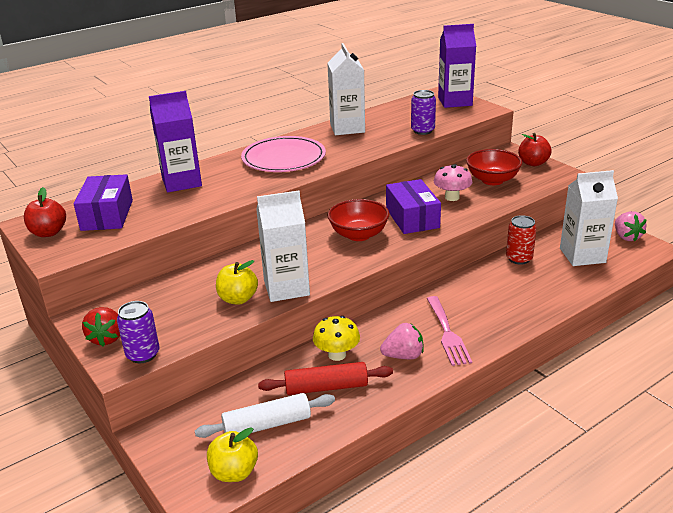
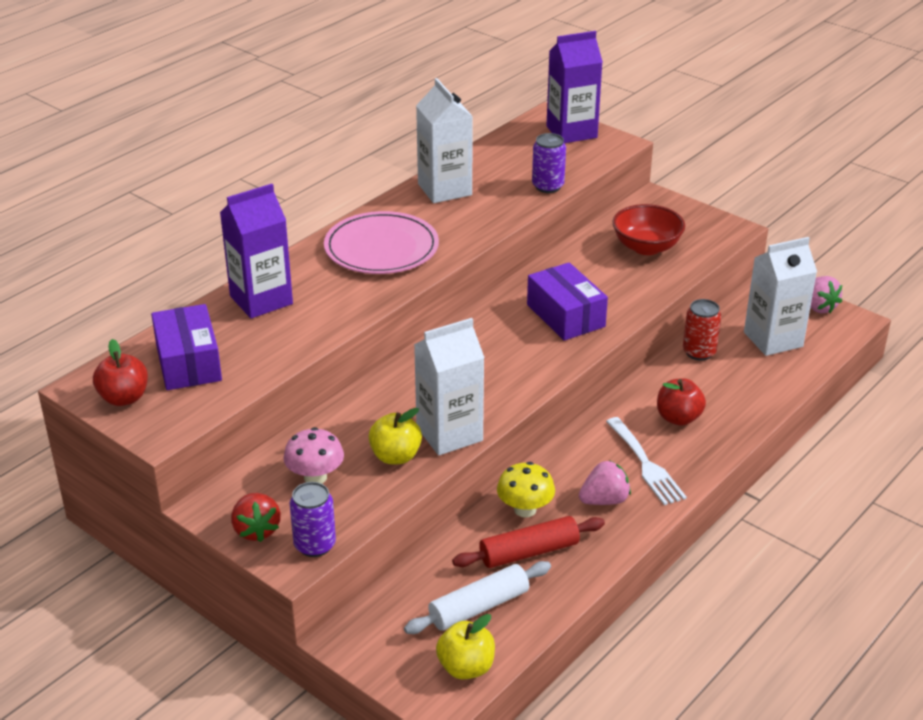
camera: 15 degrees left, 5 degrees up
red bowl [328,199,390,241] -> none
pink fork [427,296,472,366] -> white fork [606,417,687,505]
pink mushroom [434,164,472,201] -> pink mushroom moved to [283,427,344,484]
red apple [518,133,551,166] -> red apple moved to [657,378,706,426]

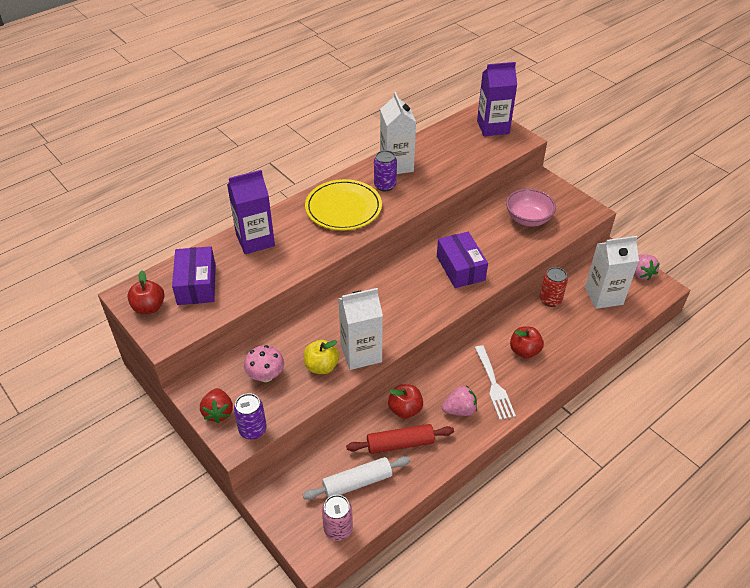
camera: 10 degrees right, 10 degrees up
pink plate [324,211,439,274] -> yellow plate [305,179,382,230]
yellow apple [436,614,495,680] -> pink can [322,495,353,541]
yellow mushroom [497,462,555,518] -> red apple [388,384,423,419]
purple can [532,133,566,193] -> purple can moved to [374,150,397,191]
red bowl [612,204,685,255] -> pink bowl [506,189,556,226]

